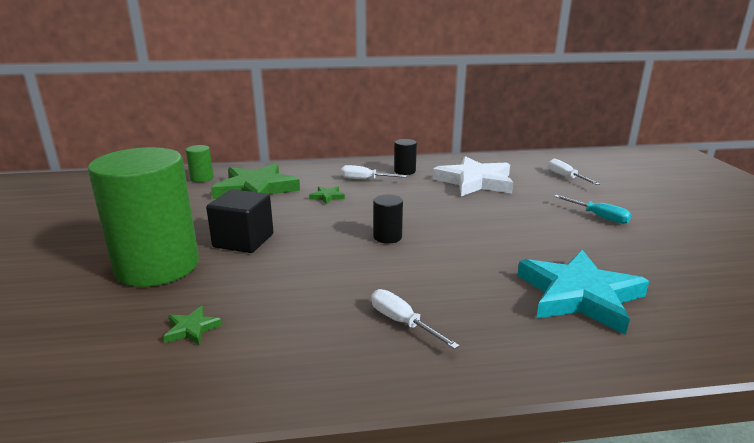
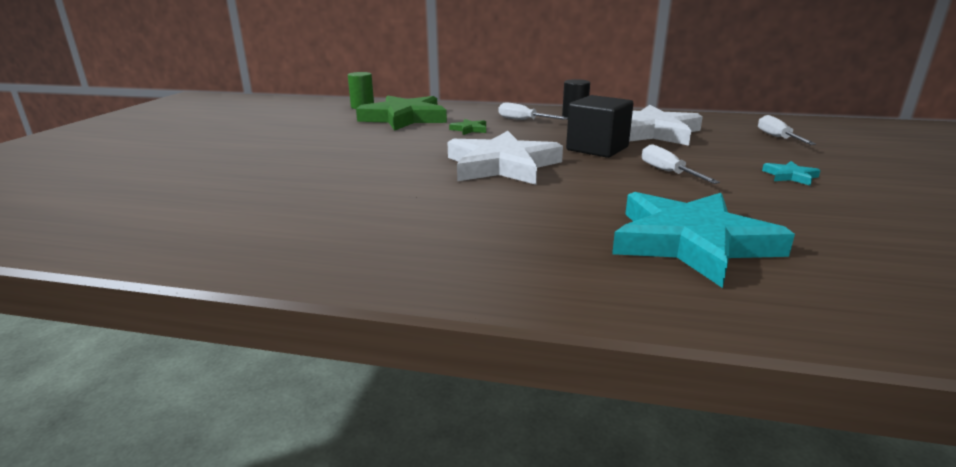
camera: 20 degrees right, 0 degrees up
green cylinder [88,147,199,287] -> none
green star [163,306,222,345] -> none
black cube [206,189,273,253] -> black cube moved to [566,95,634,158]
white screwdriver [371,289,460,349] -> white screwdriver moved to [642,144,720,184]
black cylinder [373,195,403,244] -> white star [448,131,563,185]
turquoise screwdriver [554,195,631,224] -> turquoise star [762,161,821,186]

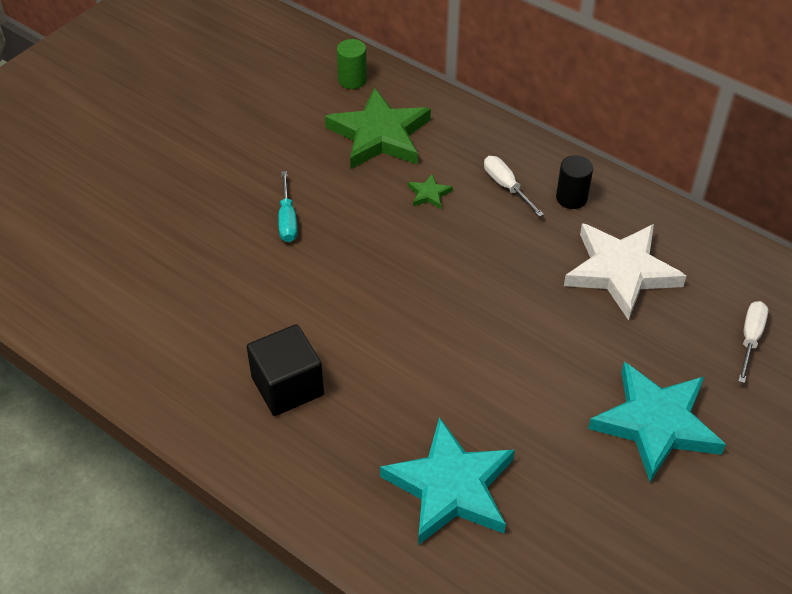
camera: 25 degrees right, 25 degrees up
white star [448,131,563,185] -> none
black cube [566,95,634,158] -> black cube moved to [247,324,324,416]
white screwdriver [642,144,720,184] -> none
turquoise star [762,161,821,186] -> turquoise star [588,362,726,482], size x2.47
none -> turquoise screwdriver [278,171,298,242]

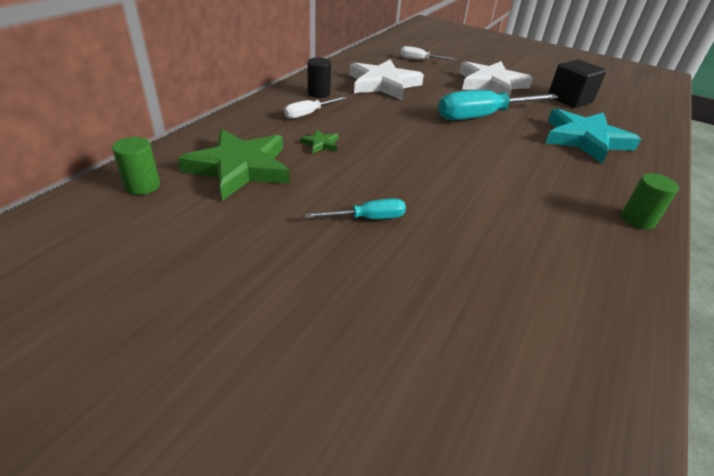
camera: 100 degrees left, 10 degrees down
black cube [247,324,324,416] -> black cube moved to [548,59,607,108]
turquoise star [588,362,726,482] -> white star [459,61,533,97]
none -> turquoise screwdriver [438,90,558,120]
none -> green cylinder [622,173,679,229]

